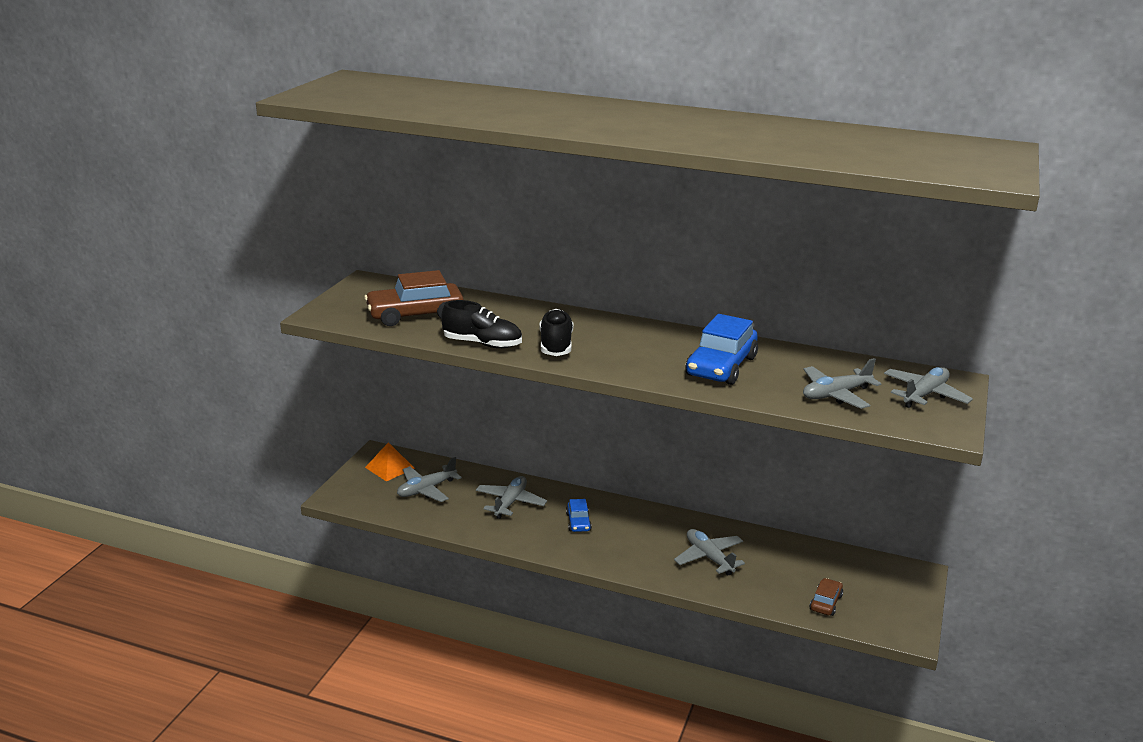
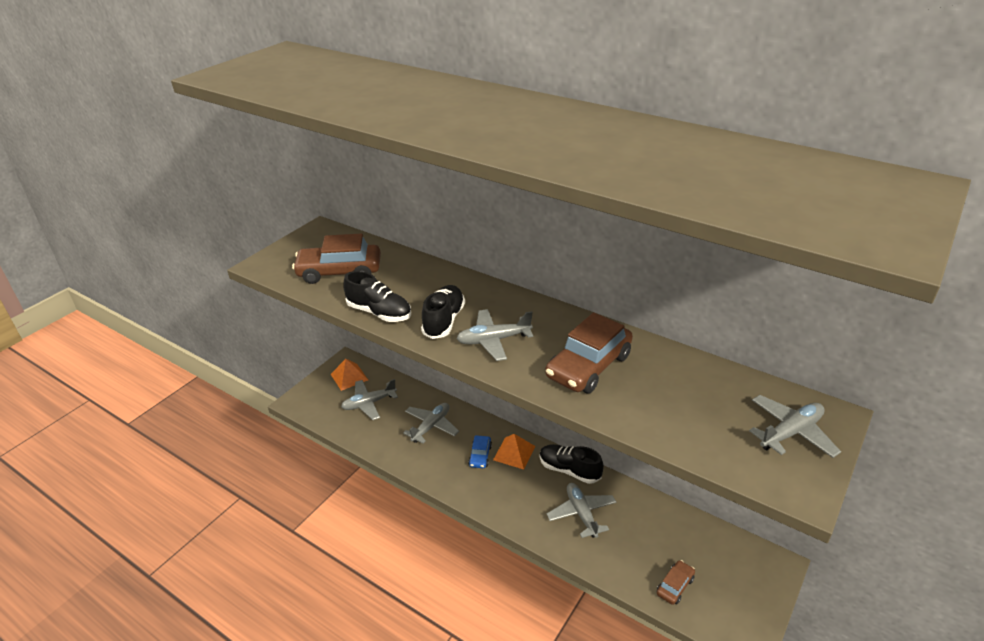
camera: 15 degrees right, 10 degrees up
blue car [685,314,758,385] -> brown car [545,312,633,394]
grey plane [803,358,881,409] -> grey plane moved to [456,309,533,361]
none -> orange pyramid [493,434,535,470]
none -> black shoe [540,444,604,484]

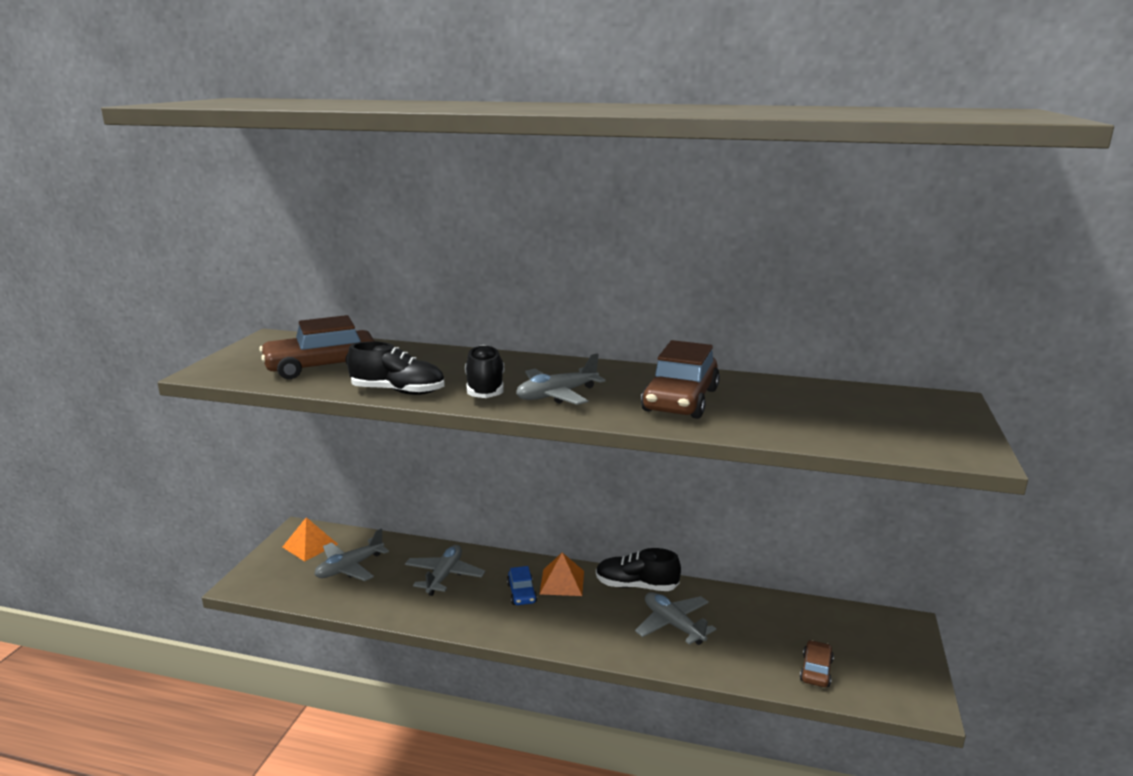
camera: 20 degrees left, 15 degrees down
grey plane [749,395,841,458] -> none

